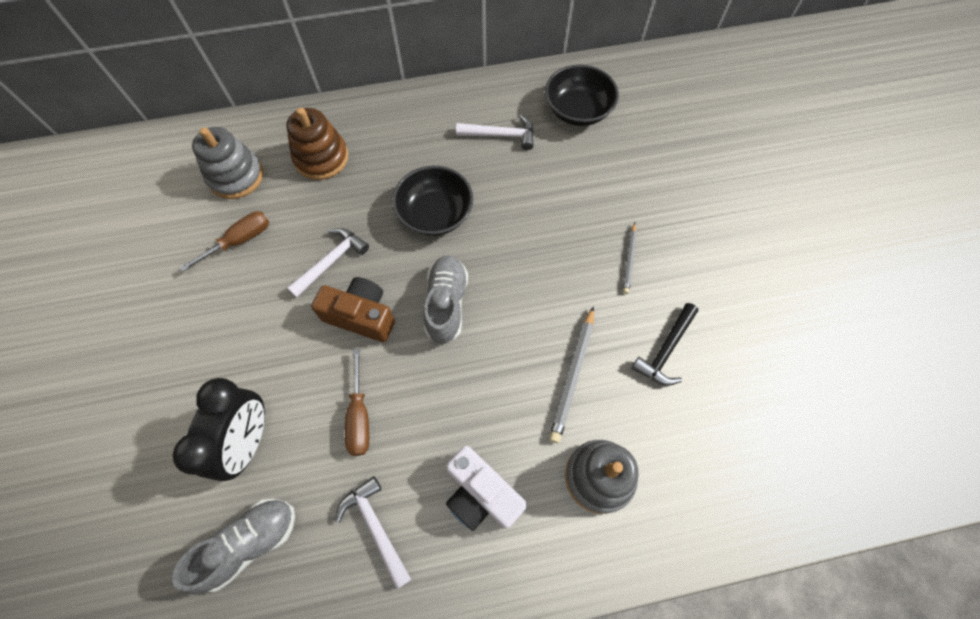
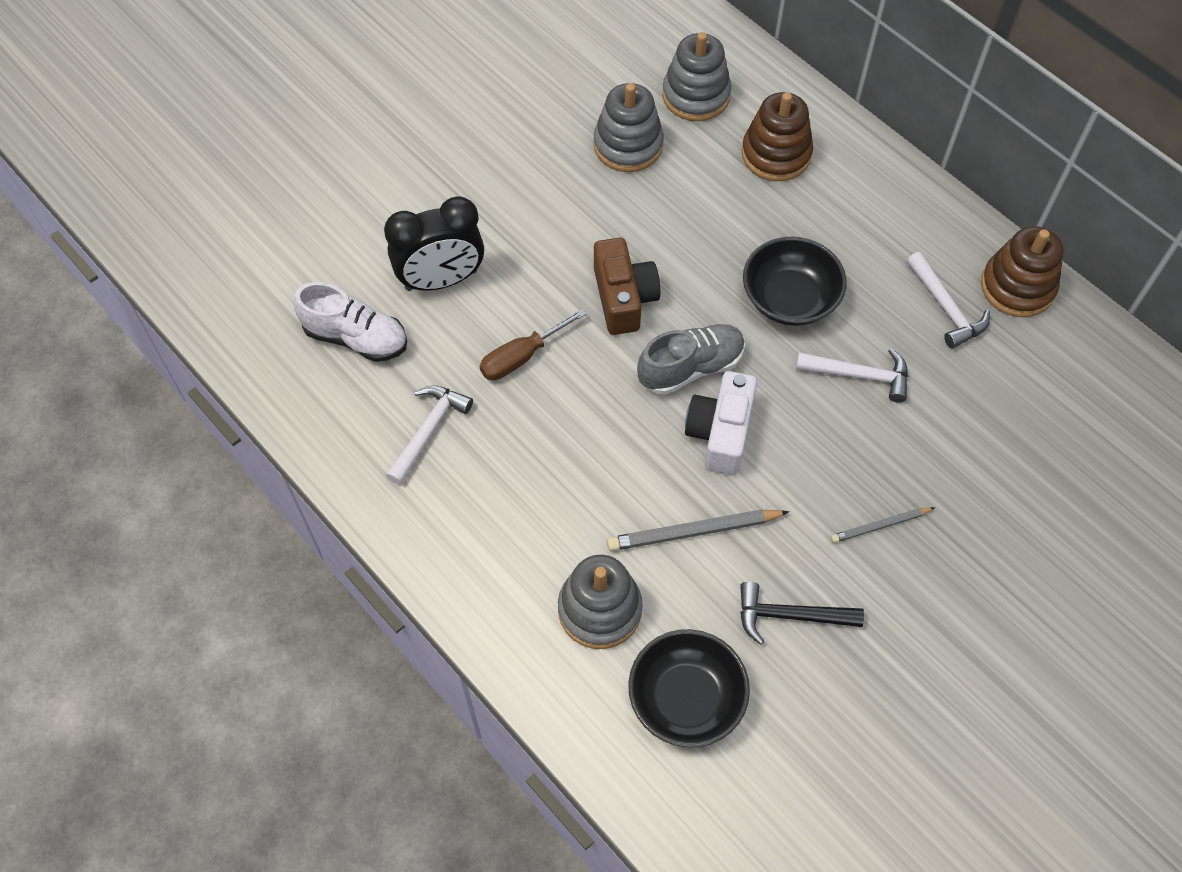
camera: 60 degrees right, 5 degrees down
grey shoe [172,499,295,594] -> white shoe [293,282,407,362]
brown screwdriver [179,211,269,272] -> grey stacking toy [594,83,664,172]
white hammer [287,228,369,298] -> white hammer moved to [796,348,908,403]
white camera [446,446,527,531] -> white camera moved to [685,371,757,475]
black bowl [545,65,619,126] -> black bowl moved to [628,629,750,748]
none -> brown stacking toy [981,226,1064,317]

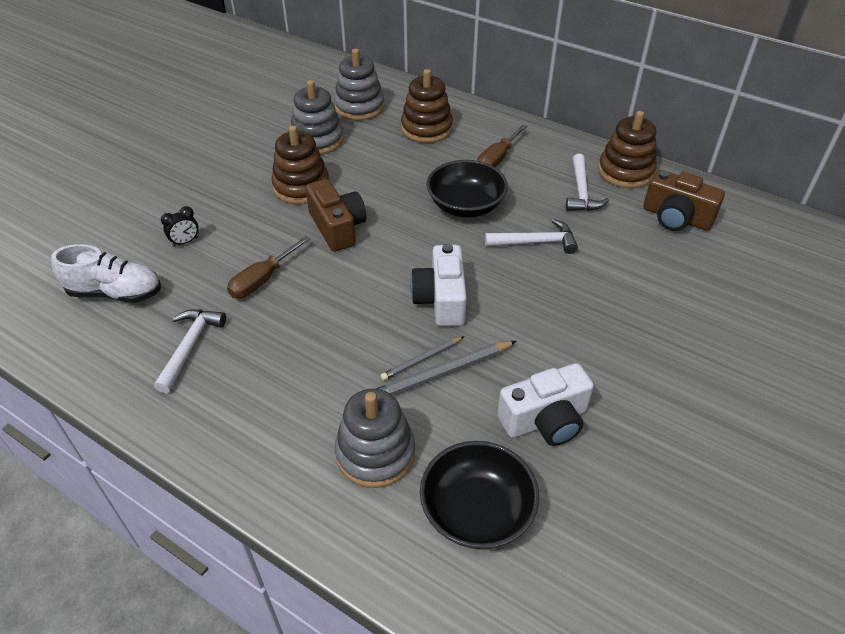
camera: 15 degrees left, 15 degrees down
black clock [384,196,484,291] -> black clock [161,206,198,247], size x0.43
grey shoe [637,324,745,395] -> none
black hammer [740,582,864,645] -> white camera [497,363,594,446]
grey pencil [831,507,935,543] -> grey pencil moved to [380,336,464,381]
white hammer [907,252,990,349] -> white hammer turned 45 degrees clockwise [566,154,609,211]
none -> brown stacking toy [271,125,329,204]
none -> brown screwdriver [477,124,527,168]
none -> brown camera [643,170,725,231]

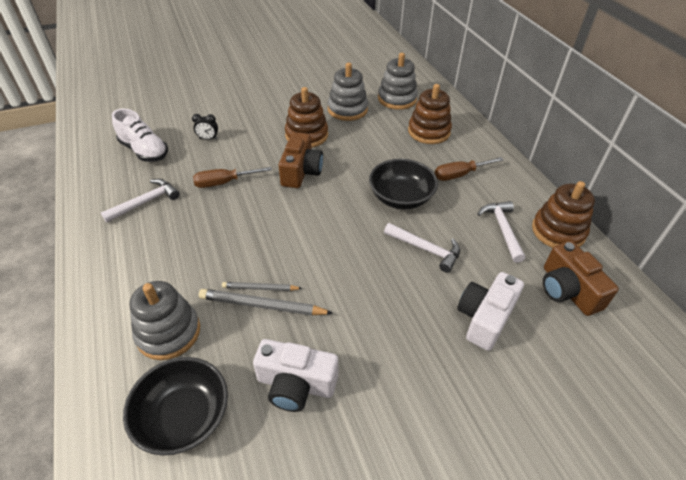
camera: 35 degrees right, 0 degrees up
white camera [410,244,467,326] -> white camera moved to [457,272,524,351]
white hammer [566,154,609,211] -> white hammer turned 135 degrees clockwise [478,201,525,263]

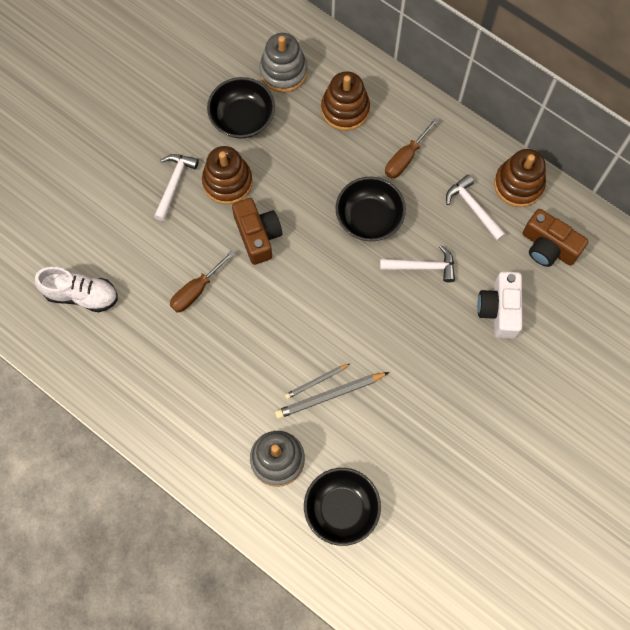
camera: 30 degrees left, 25 degrees up
white hammer [101,179,179,223] -> white hammer moved to [154,154,199,221]
black clock [192,114,218,140] -> none
white camera [253,339,338,412] -> none
grey stacking toy [328,63,368,121] -> black bowl [207,77,275,139]

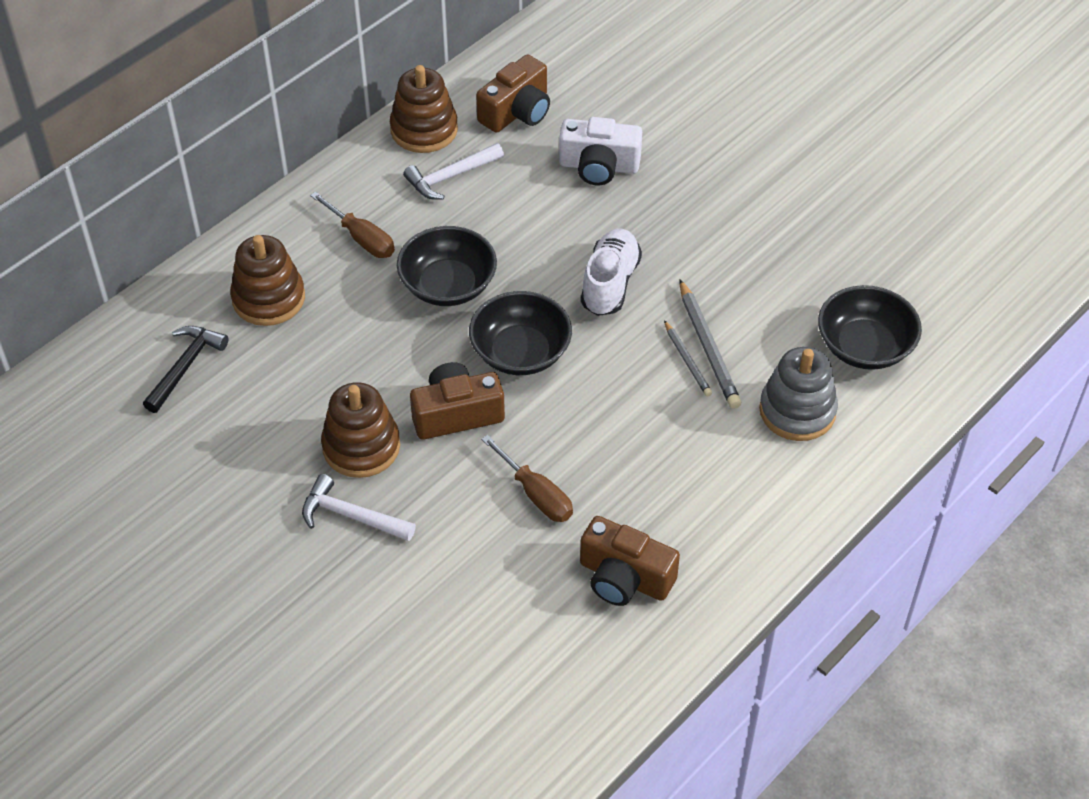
camera: 85 degrees left, 20 degrees down
white shoe [35,267,118,312] -> white shoe moved to [581,229,642,316]
black bowl [207,77,275,139] -> black bowl moved to [469,291,572,375]
grey stacking toy [259,33,308,93] -> black hammer [143,326,229,413]
white hammer [380,245,455,282] -> none
none -> brown camera [580,516,680,606]

